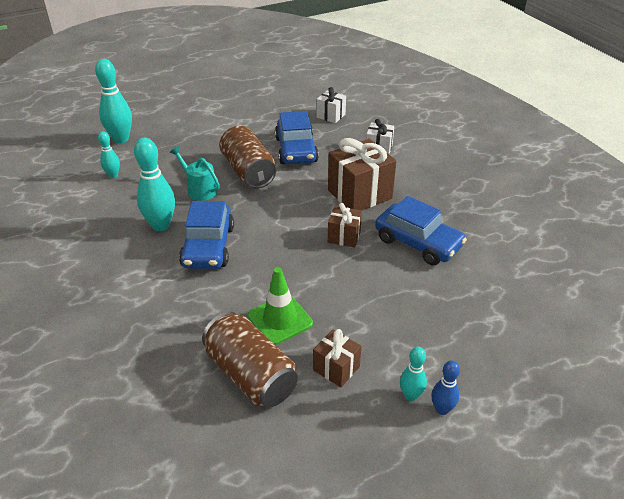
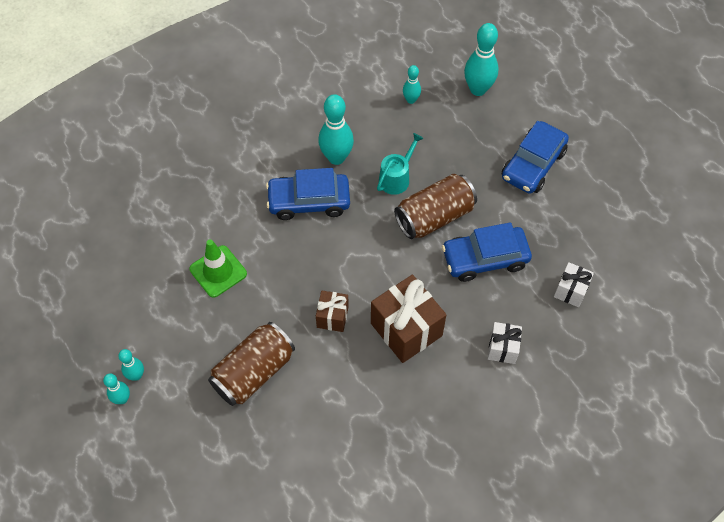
camera: 85 degrees right, 20 degrees up
brown can [202,311,298,408] -> brown can moved to [208,322,295,406]
brown gift [313,329,362,387] -> none
blue car [375,196,467,265] -> blue car moved to [502,121,569,194]
blue bowling pin [431,360,460,415] -> turquoise bowling pin [103,373,130,404]

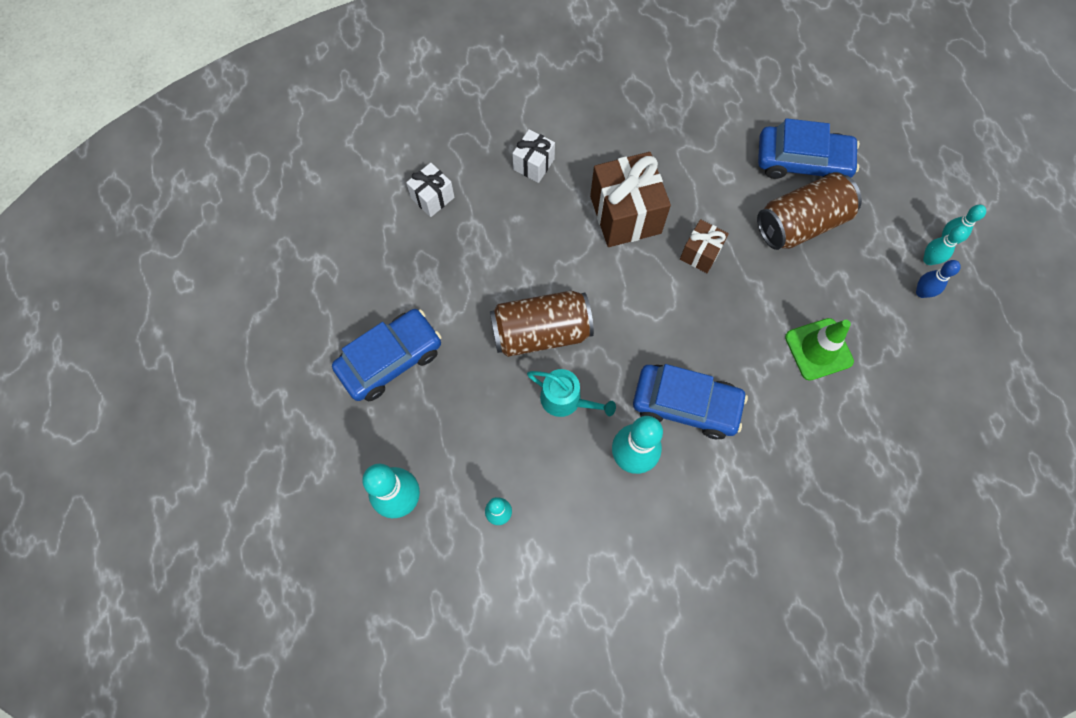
camera: 160 degrees left, 10 degrees up
turquoise watering can [377,133,424,195] -> turquoise watering can turned 120 degrees counterclockwise [527,369,616,417]
blue car [442,222,532,282] -> blue car moved to [758,118,860,179]
none -> blue bowling pin [916,260,961,298]

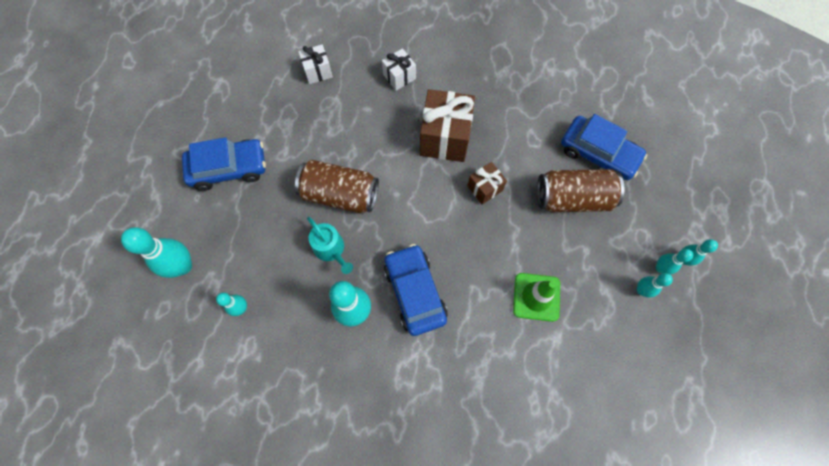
camera: 25 degrees right, 0 degrees up
blue car [633,364,748,439] -> blue car turned 150 degrees counterclockwise [384,244,448,336]
blue bowling pin [916,260,961,298] -> turquoise bowling pin [637,273,673,298]

